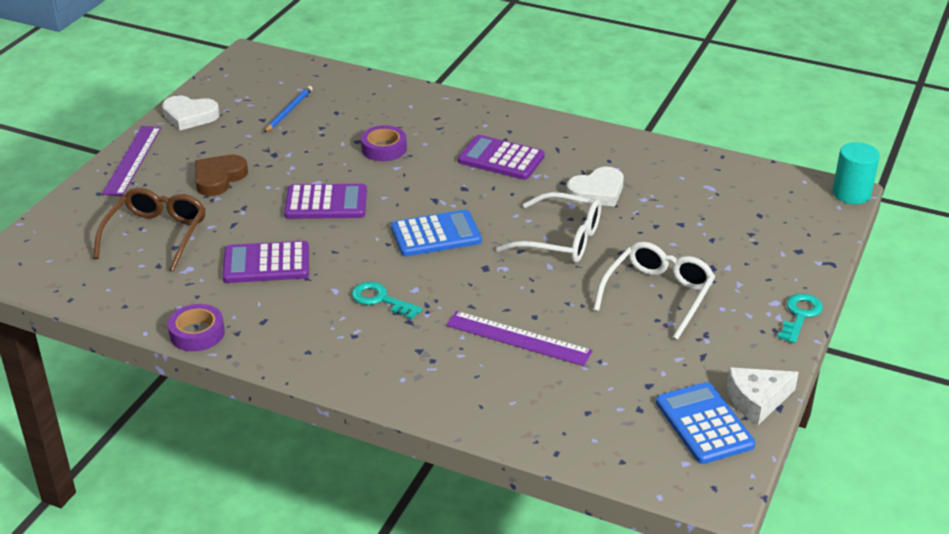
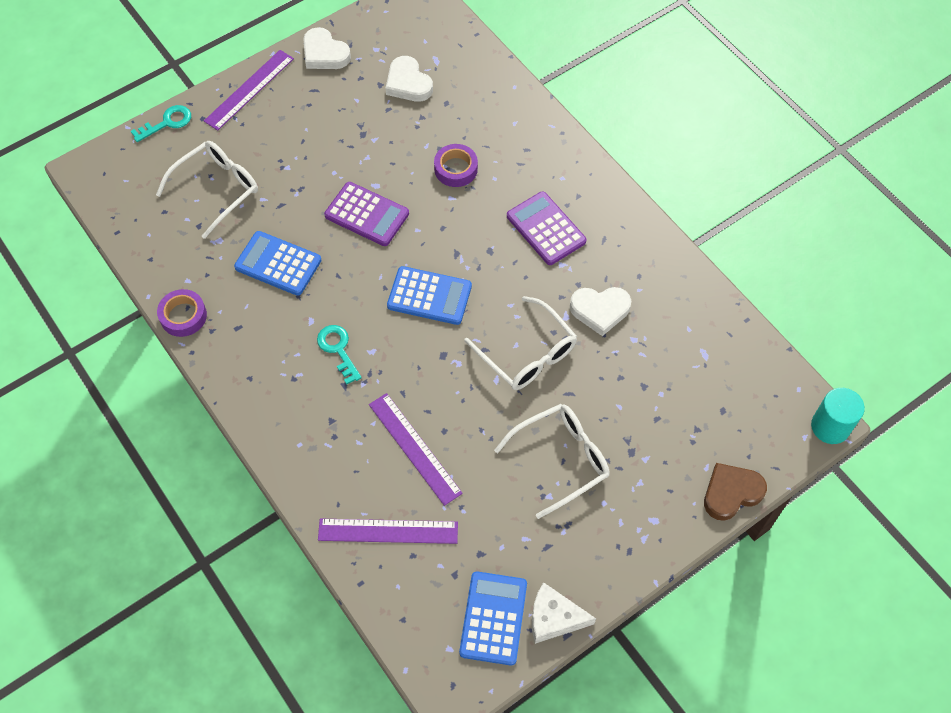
camera: 30 degrees right, 25 degrees up
brown glasses [93,188,205,271] -> white glasses [156,141,258,239]
brown heart [195,155,248,196] -> brown heart moved to [704,463,767,521]
purple calculator [222,241,309,283] -> blue calculator [234,231,322,296]
blue pencil [264,86,313,133] -> white heart [385,56,433,102]
turquoise key [777,293,823,343] -> turquoise key moved to [131,105,191,142]
none -> purple ruler [318,519,458,544]

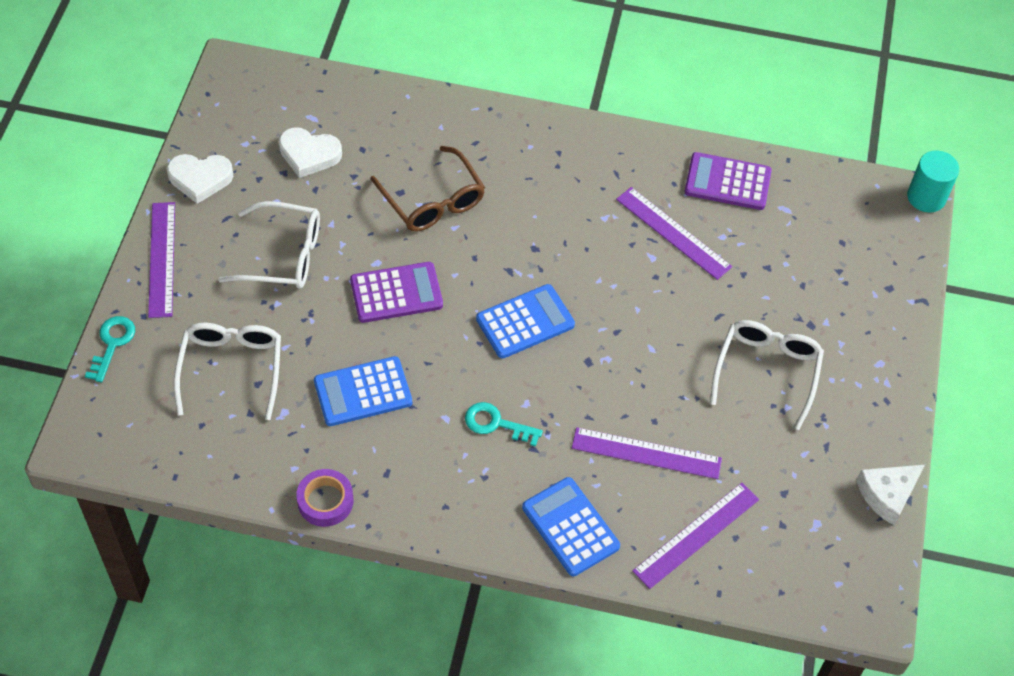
camera: 45 degrees left, 5 degrees down
purple tape [434,144,478,187] -> brown glasses [371,146,485,232]
blue calculator [459,571,527,666] -> blue calculator moved to [522,477,620,576]
white glasses [464,296,577,390] -> white glasses moved to [218,201,320,289]
purple calculator [507,192,586,265] -> purple calculator moved to [685,152,772,210]
white heart [570,287,631,336] -> purple ruler [616,187,732,280]
brown heart [704,463,767,521] -> none

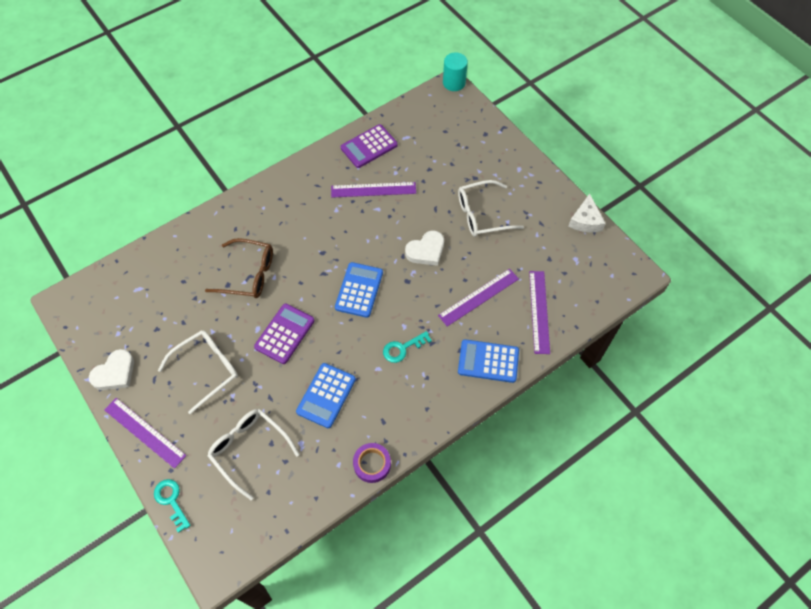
camera: 45 degrees left, 5 degrees up
white heart [279,127,342,178] -> white heart moved to [405,231,444,266]
white glasses [710,320,824,430] -> white glasses turned 75 degrees counterclockwise [458,180,524,237]

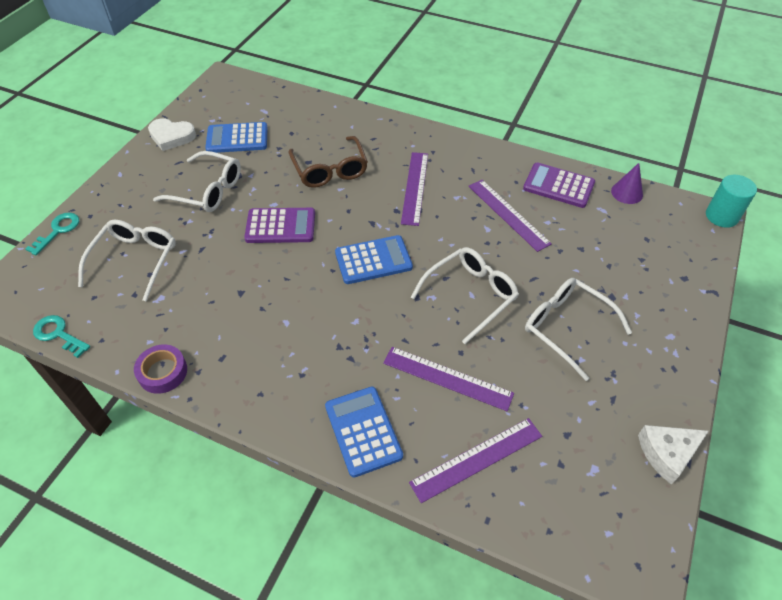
camera: 60 degrees right, 10 degrees down
purple ruler [104,398,187,469] -> purple ruler moved to [401,152,428,226]
blue calculator [296,363,356,428] -> blue calculator moved to [205,122,268,153]
turquoise key [383,331,432,363] -> turquoise key moved to [33,315,90,358]
white heart [405,231,444,266] -> white glasses [411,247,519,344]
none -> purple cone [611,163,643,204]

